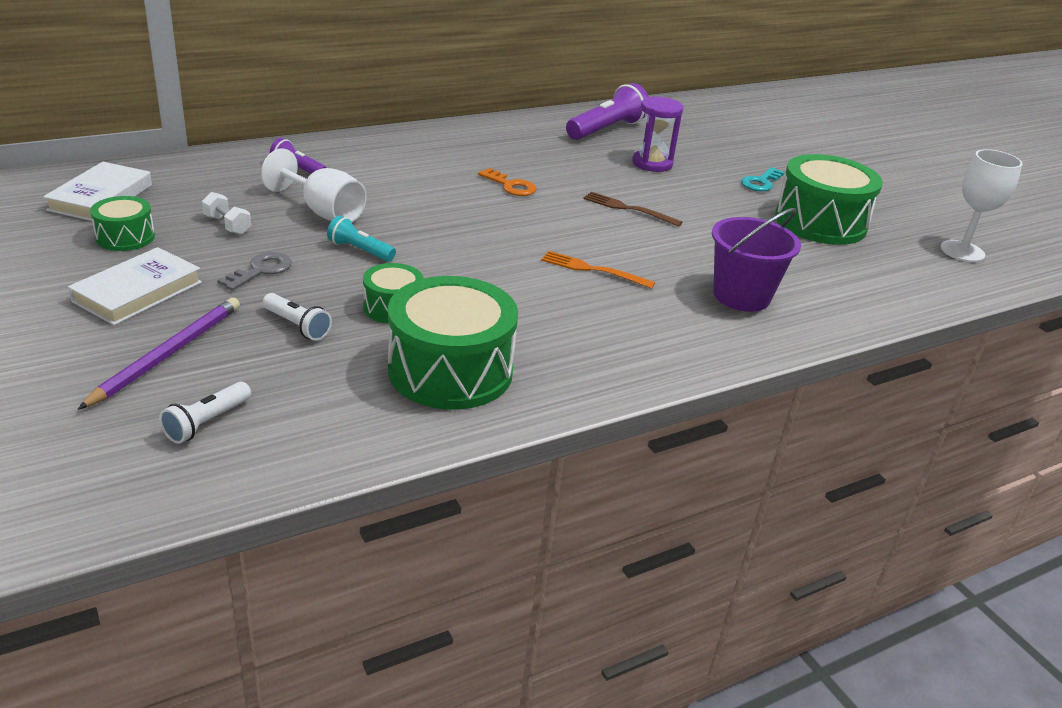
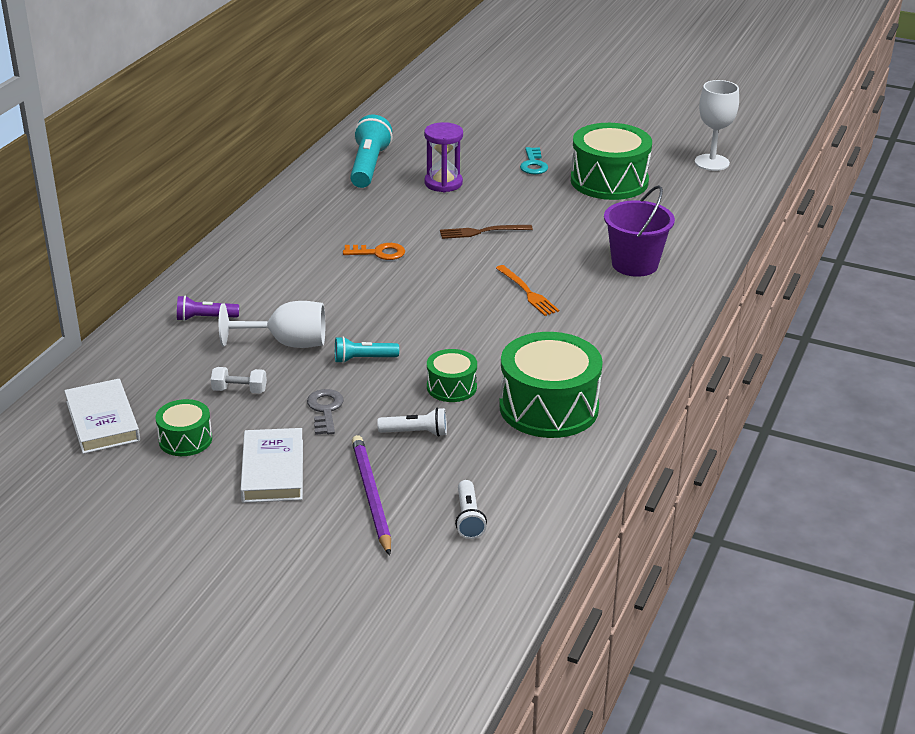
camera: 35 degrees left, 0 degrees up
orange fork [541,251,655,289] -> orange fork turned 105 degrees counterclockwise [496,265,559,316]
purple flashlight [566,83,649,140] -> turquoise flashlight [350,115,393,188]

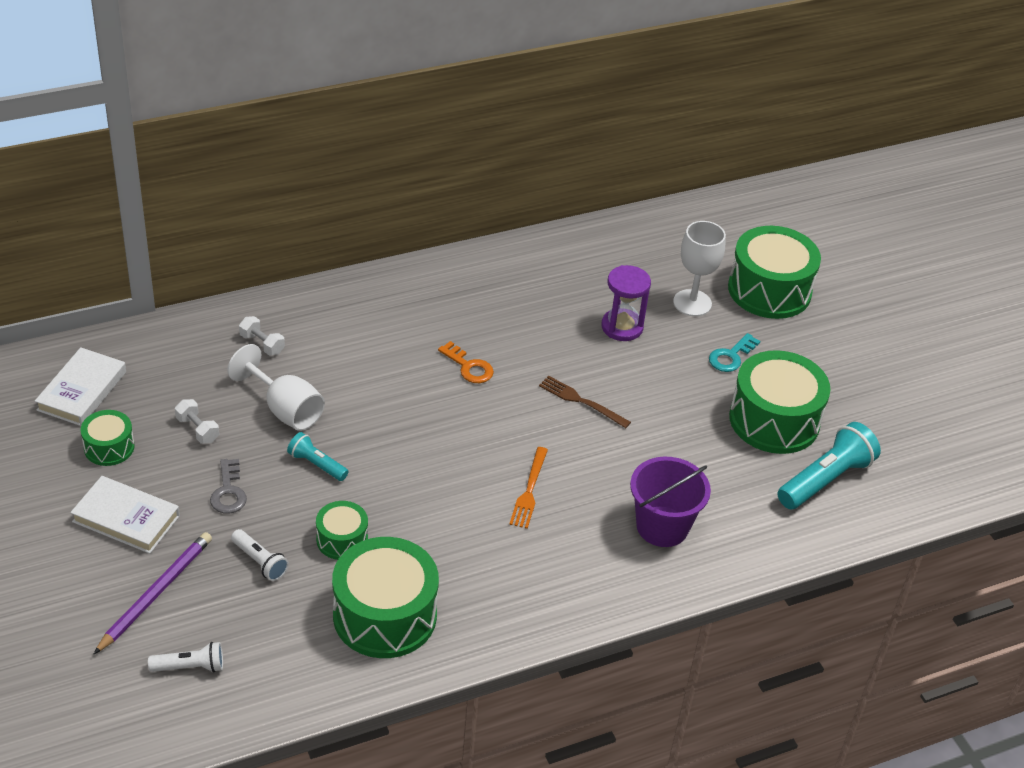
camera: 40 degrees right, 10 degrees up
purple flashlight [177,295,239,321] -> white dumbbell [239,316,285,356]
white book [240,428,303,503] -> white book turned 75 degrees clockwise [70,476,180,554]
grey key [307,389,344,435] -> grey key turned 135 degrees clockwise [210,459,247,514]
turquoise flashlight [350,115,393,188] -> turquoise flashlight moved to [777,422,881,509]
white flashlight [455,480,487,539] -> white flashlight turned 135 degrees counterclockwise [148,642,223,672]
white goblet [695,80,739,171] -> white goblet moved to [673,221,726,316]
none -> green drum [728,226,821,319]

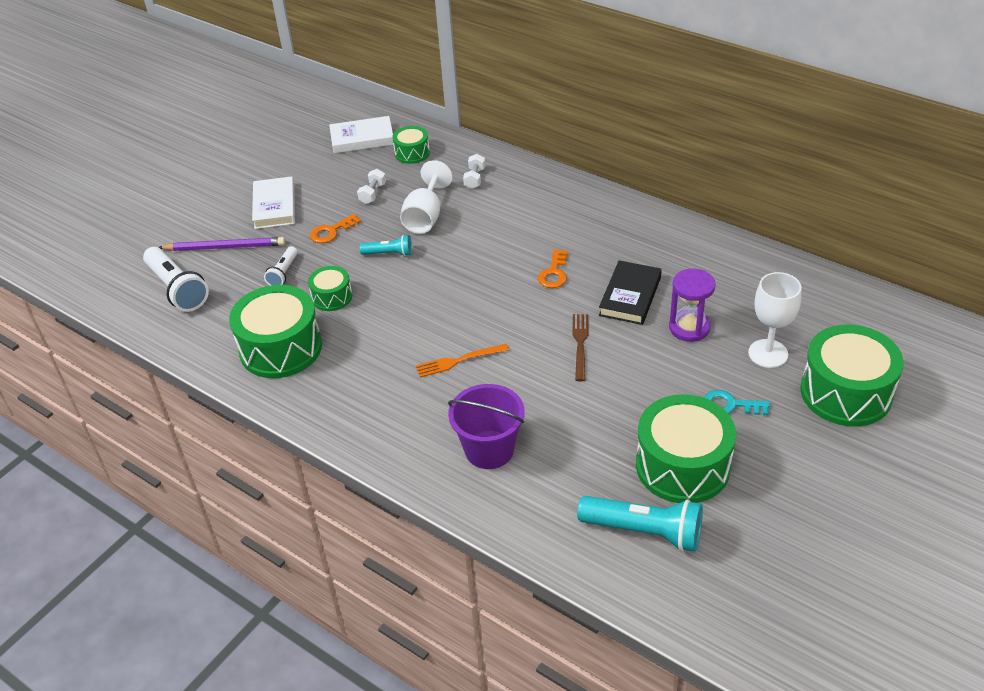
camera: 65 degrees right, 0 degrees up
green drum [81,410,134,466] -> green drum moved to [392,126,430,164]
white flashlight [148,642,223,672] -> white flashlight [143,247,209,312], size x1.82
grey key [210,459,247,514] -> orange key [310,214,361,243]
turquoise flashlight [287,432,348,481] -> turquoise flashlight turned 90 degrees clockwise [360,235,412,256]
none -> black book [599,260,662,325]

